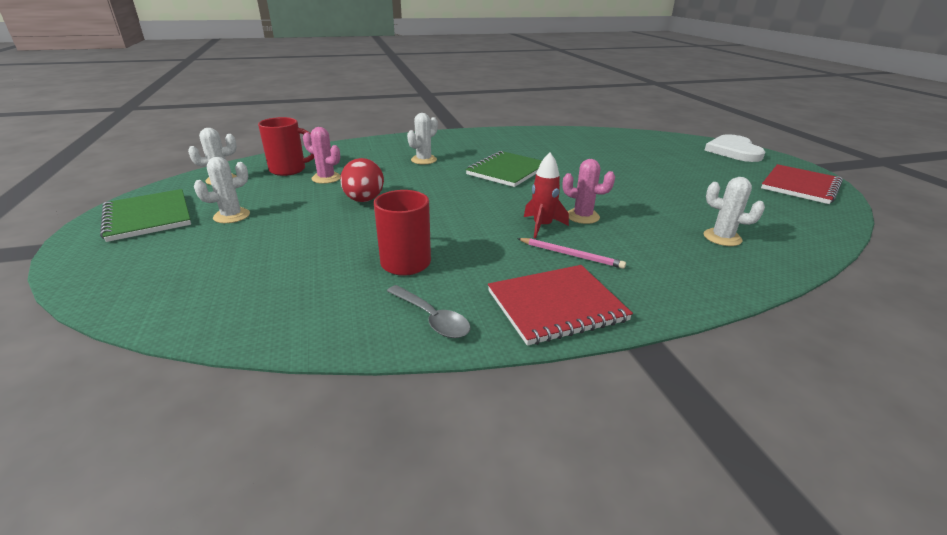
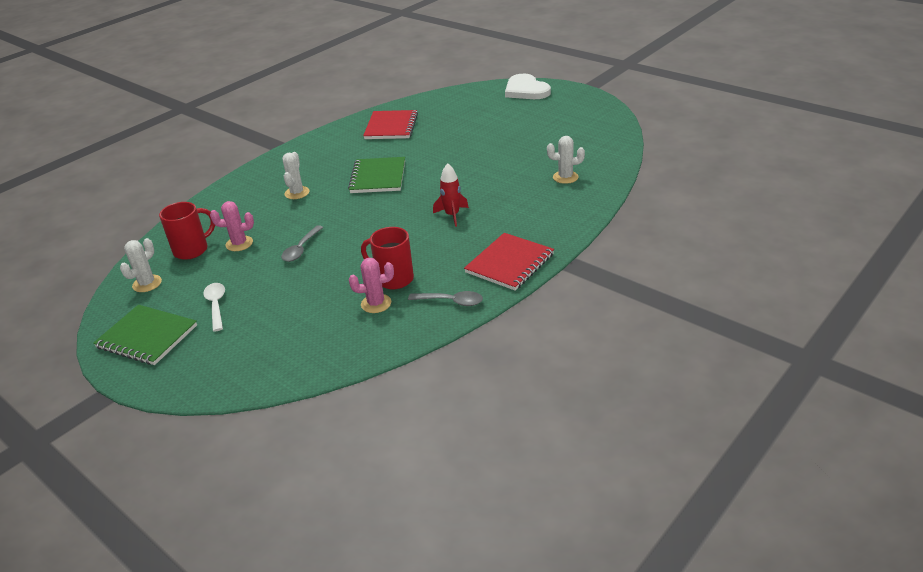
camera: 30 degrees left, 5 degrees up
white cactus [194,157,250,223] -> white spoon [203,283,225,331]
red egg [340,158,384,202] -> grey spoon [281,225,323,262]
pink pencil [517,238,626,269] -> none
pink cactus [562,159,615,224] -> pink cactus moved to [349,258,394,313]
red notebook [761,164,843,204] -> red notebook moved to [363,110,418,139]

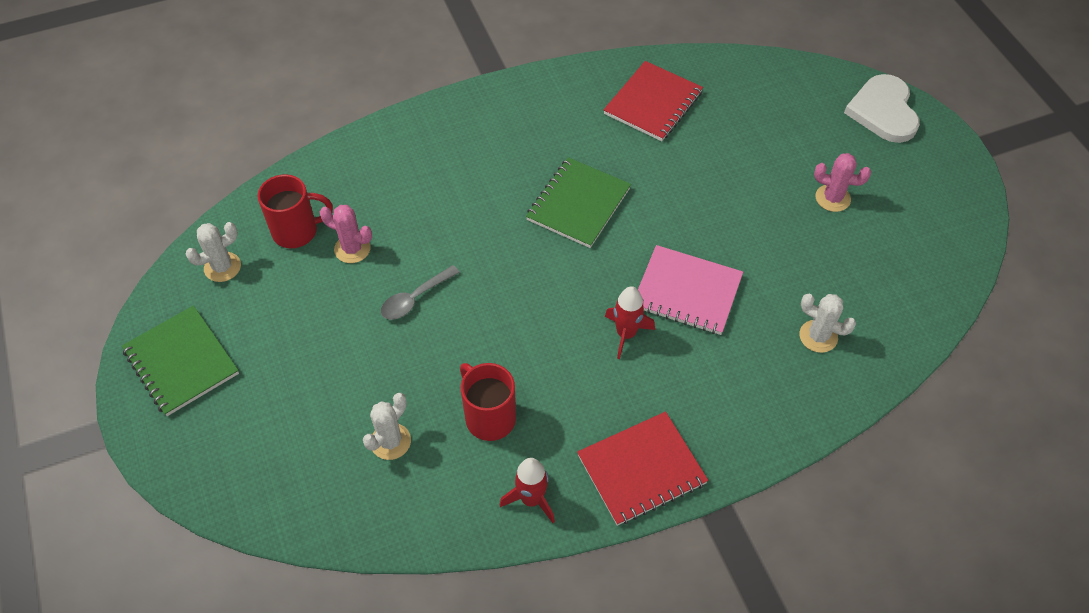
camera: 25 degrees right, 20 degrees up
white spoon [203,283,225,331] -> none
white cactus [282,152,310,199] -> white cactus moved to [363,393,411,460]
pink cactus [349,258,394,313] -> pink cactus moved to [814,153,871,212]
grey spoon [408,291,483,306] -> red rocket [500,458,555,523]
none -> pink notebook [638,245,743,335]

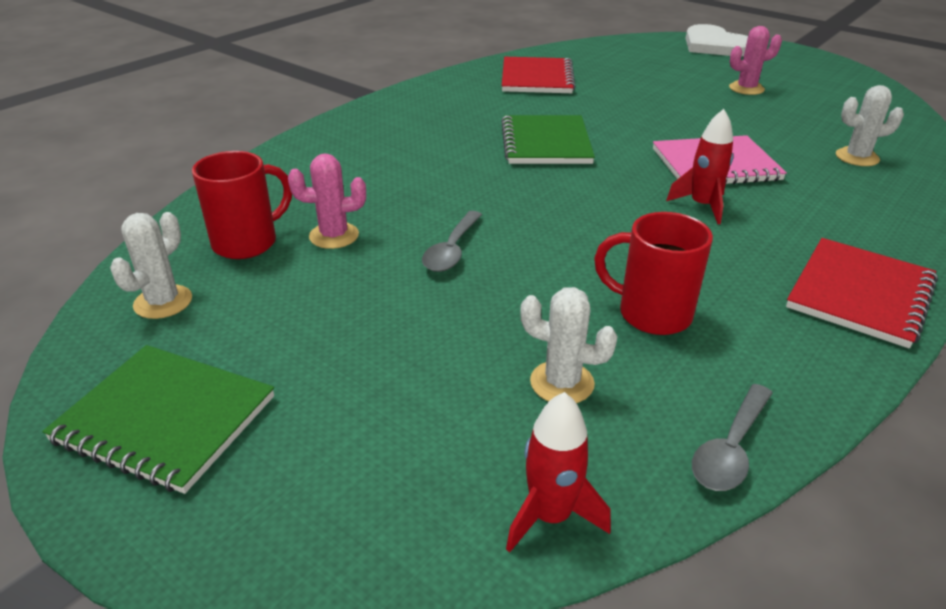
camera: 30 degrees left, 20 degrees down
white cactus [363,393,411,460] -> white cactus turned 75 degrees counterclockwise [520,287,618,403]
red rocket [500,458,555,523] -> red rocket moved to [506,392,611,553]
none -> grey spoon [692,384,773,491]

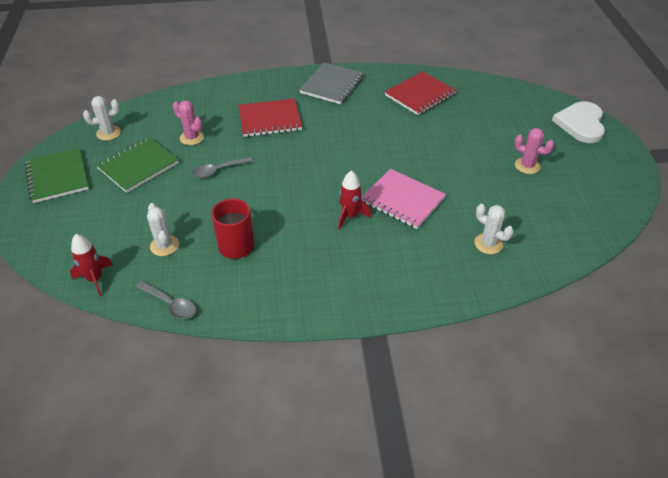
camera: 45 degrees right, 10 degrees up
red mug [192,151,292,259] -> none
green notebook [501,115,595,164] -> green notebook moved to [96,137,179,193]
grey spoon [692,384,773,491] -> grey spoon turned 135 degrees counterclockwise [136,281,196,319]
red notebook [786,238,938,348] -> red notebook moved to [238,98,302,137]
none -> grey notebook [299,62,364,104]

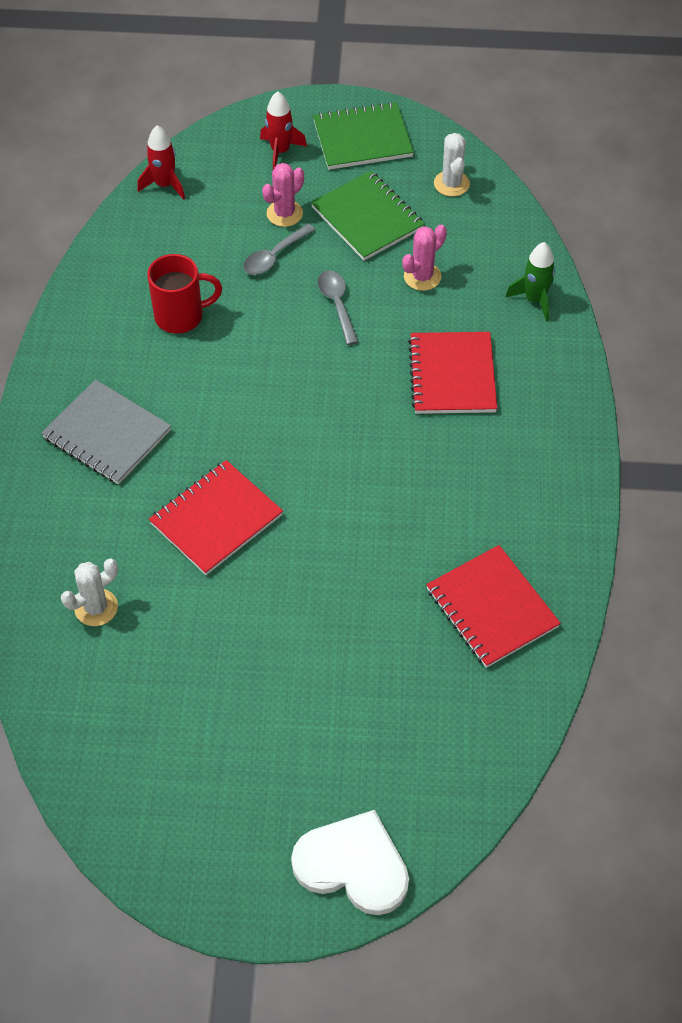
camera: 100 degrees right, 10 degrees up
grey spoon [136,281,196,319] -> grey spoon moved to [243,224,315,275]
white cactus [147,203,179,256] -> none
grey notebook [299,62,364,104] -> grey notebook moved to [41,379,171,484]
red rocket [338,170,372,230] -> red rocket moved to [260,91,307,170]
pink notebook [361,169,446,229] -> red notebook [149,460,283,575]
pink cactus [514,128,554,174] -> pink cactus moved to [262,163,304,227]
none -> green rocket [506,242,555,322]

